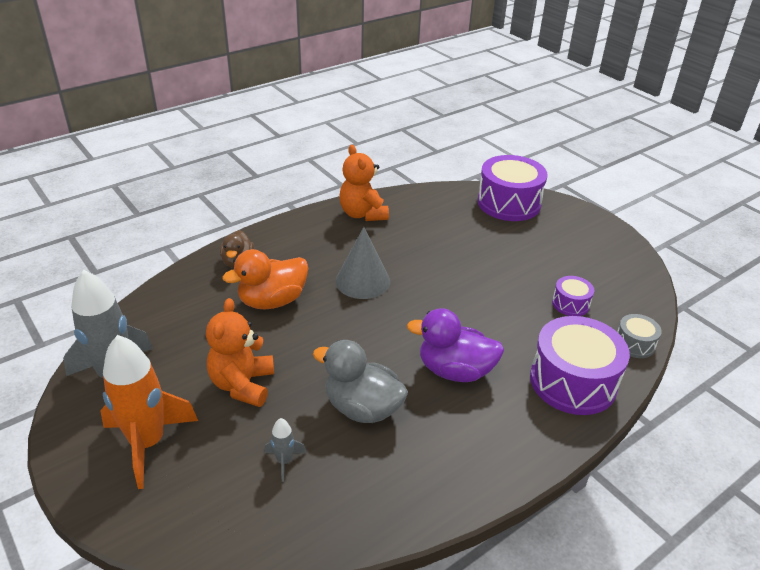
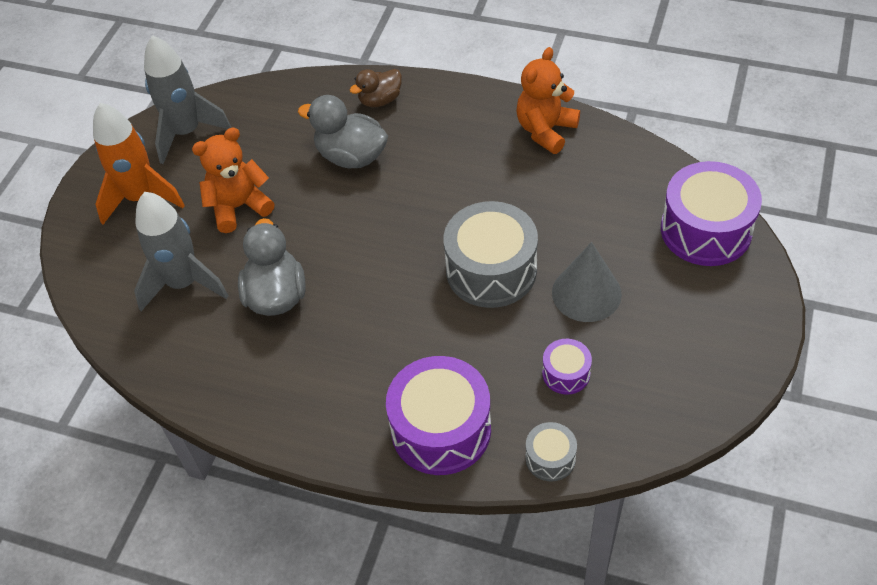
camera: 60 degrees right, 15 degrees up
orange duck [222,249,308,310] -> grey duck [298,95,388,169]
grey rocket [264,418,306,482] -> grey rocket [134,192,229,311], size x2.28
grey cone [335,227,390,299] -> grey cone moved to [552,242,622,322]
purple duck [407,308,504,382] -> none
none -> grey drum [444,201,538,308]

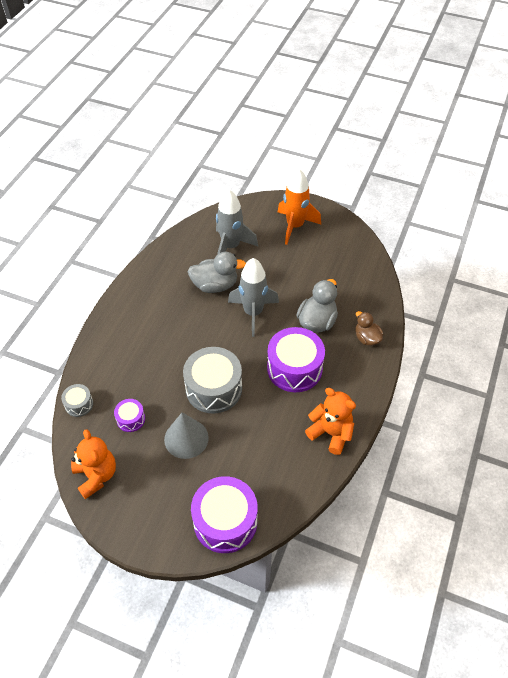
camera: 90 degrees right, 0 degrees up
grey rocket [144,35,232,164] -> grey rocket moved to [228,258,279,337]
orange teddy bear [192,128,275,233] -> orange teddy bear moved to [71,429,116,499]
purple drum [386,356,491,475] -> purple drum moved to [267,327,325,392]

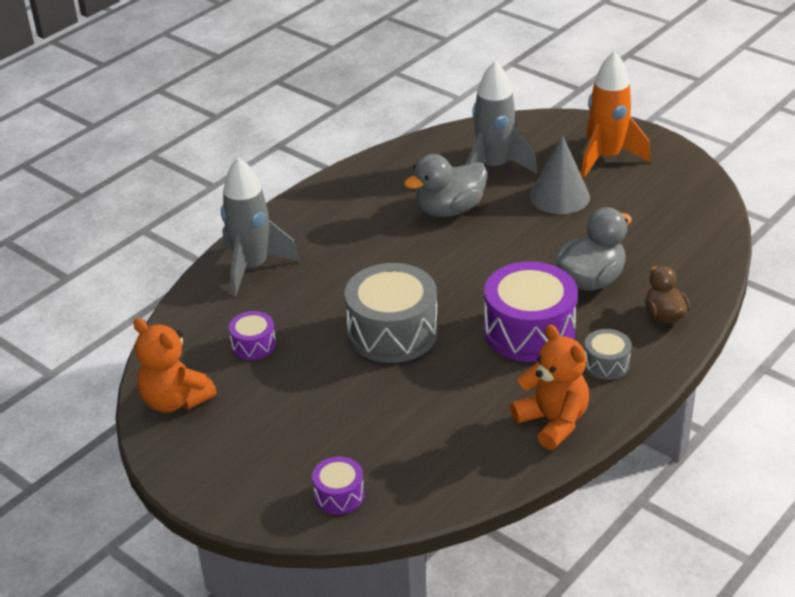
camera: 20 degrees right, 15 degrees down
grey drum [61,384,93,417] -> grey drum moved to [584,329,631,380]
orange teddy bear [71,429,116,499] -> orange teddy bear turned 135 degrees clockwise [133,318,217,413]
grey cone [164,412,209,459] -> grey cone moved to [530,135,590,214]
grey duck [187,252,246,293] -> grey duck turned 135 degrees clockwise [404,154,487,217]
purple drum [191,476,258,553] -> purple drum [312,457,365,515], size x0.49
grey rocket [228,258,279,337] -> grey rocket moved to [221,157,300,297]

